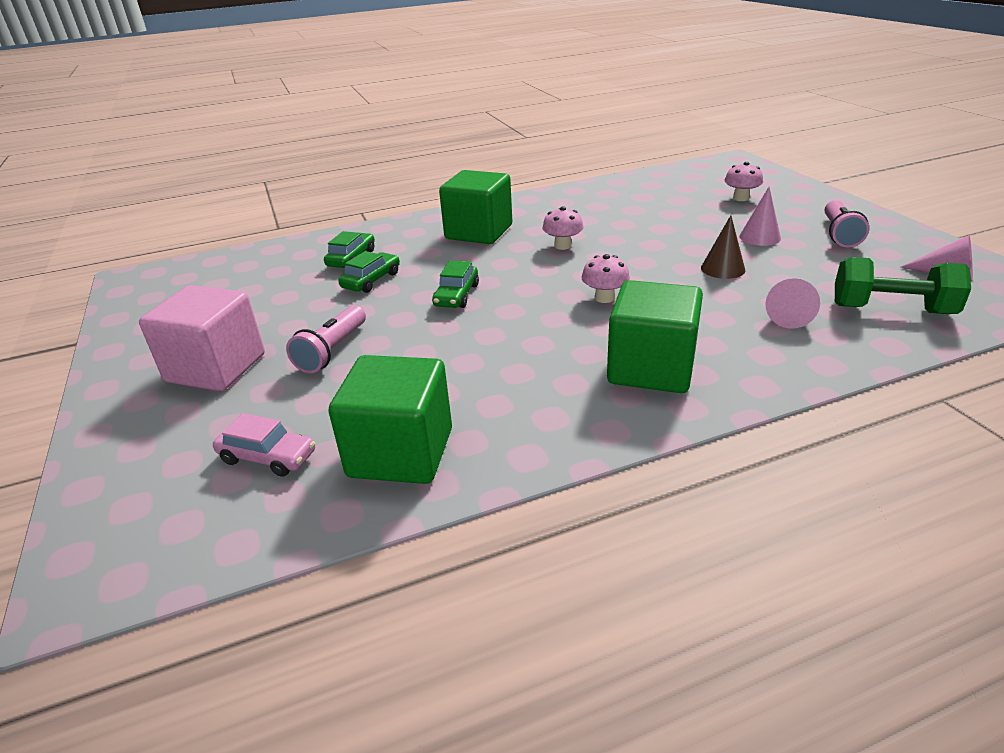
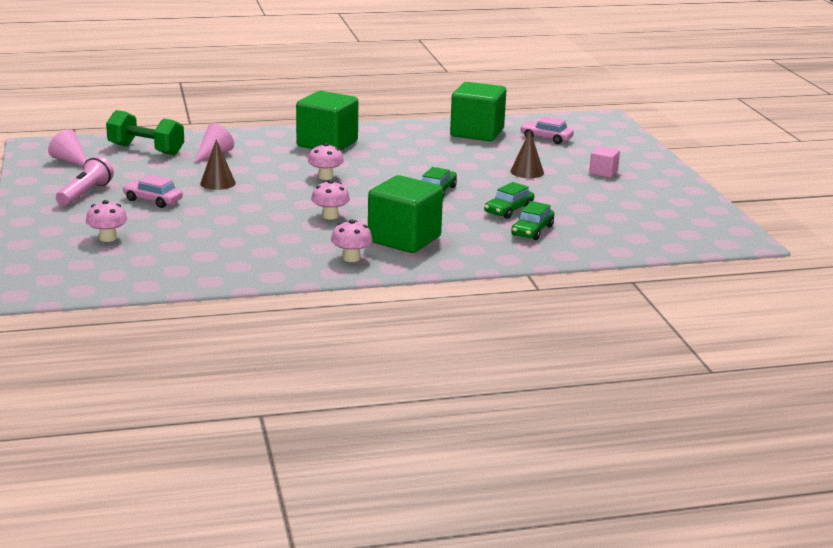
camera: 175 degrees left, 10 degrees down
pink cube [139,285,265,391] -> pink cube [589,146,620,178], size x0.48
pink flashlight [286,305,366,373] -> brown cone [510,131,544,178]
pink cone [739,187,781,246] -> pink car [122,175,183,208]
none -> pink mushroom [331,220,372,262]

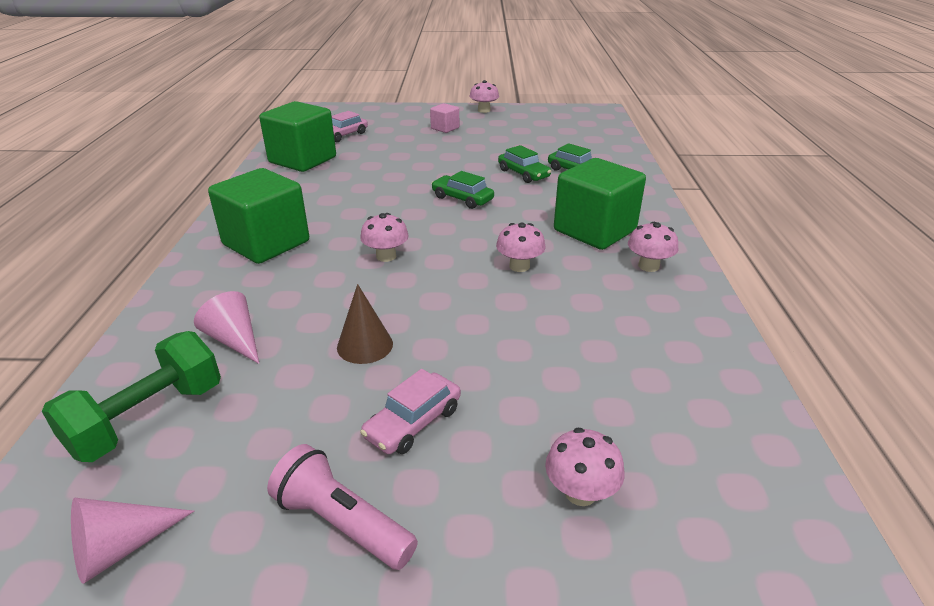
camera: 75 degrees left, 10 degrees up
brown cone [510,131,544,178] -> none
none -> pink mushroom [470,80,499,113]

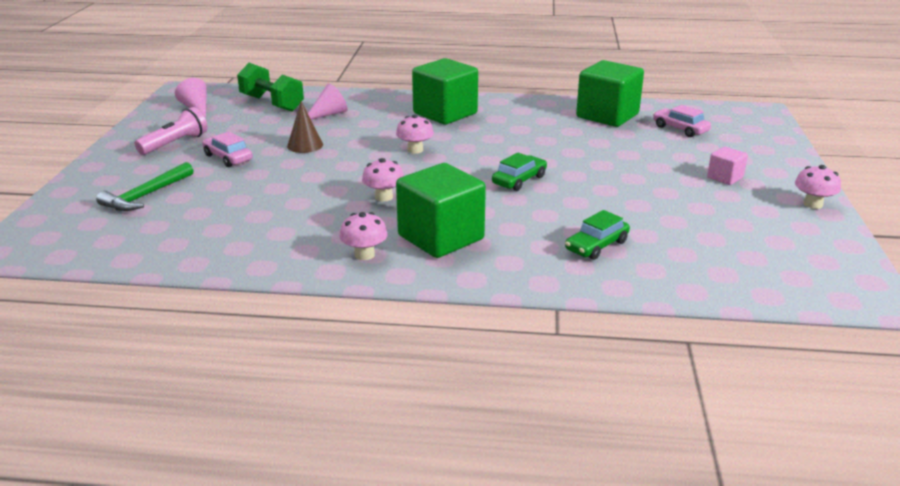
camera: 95 degrees right, 5 degrees down
green car [498,145,551,183] -> none
pink mushroom [545,428,625,506] -> green hammer [96,162,193,211]

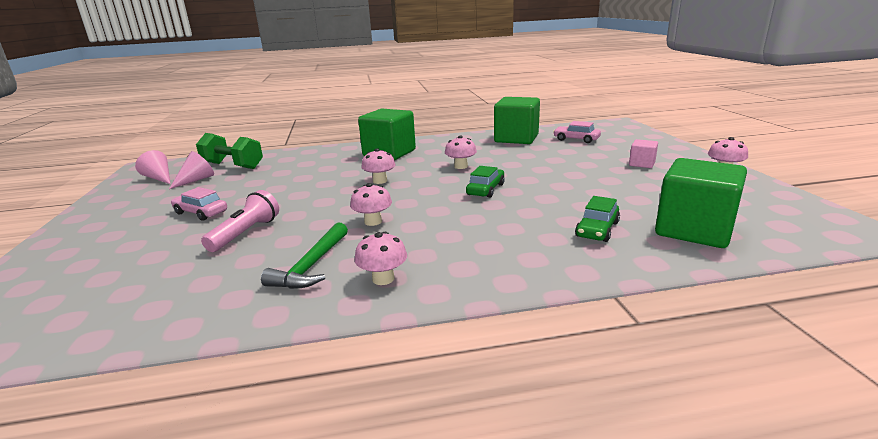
camera: 15 degrees left, 5 degrees down
green hammer [96,162,193,211] -> green hammer moved to [261,223,348,289]
pink flashlight [135,107,207,155] -> pink flashlight moved to [201,190,279,252]
brown cone [287,101,323,153] -> none
pink cone [308,83,348,120] -> pink cone moved to [169,151,214,189]
green cube [396,163,486,258] -> green cube moved to [655,158,747,248]
none -> pink mushroom [445,135,477,169]

